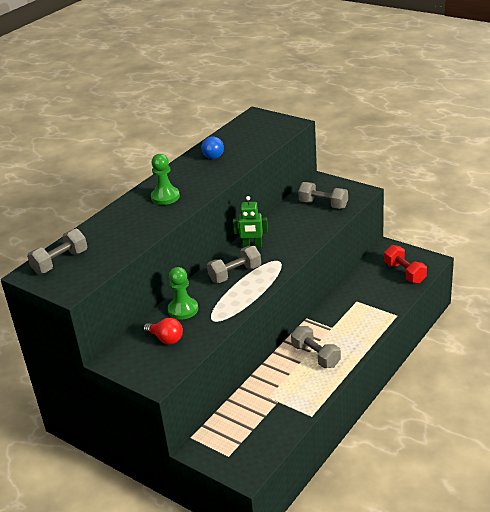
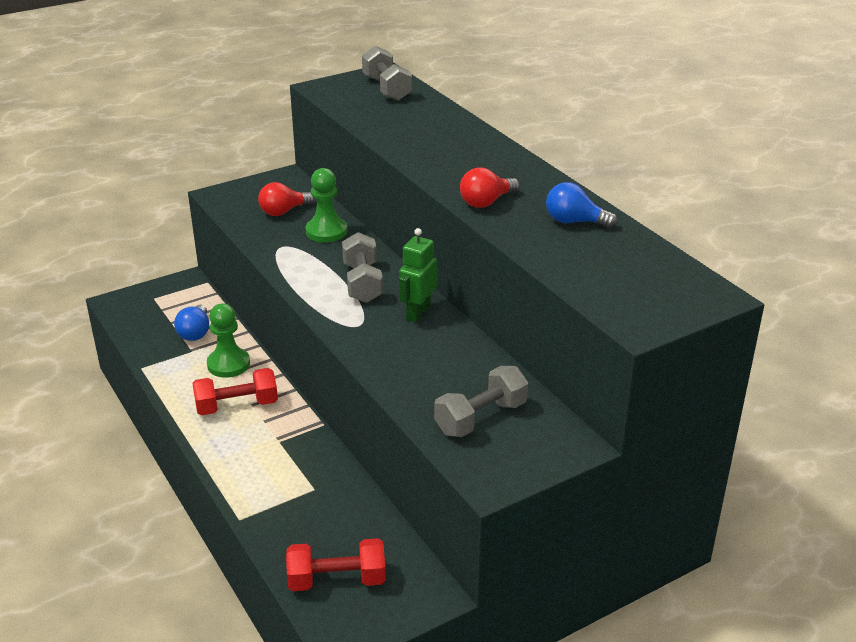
camera: 110 degrees right, 0 degrees up
green pawn [151,154,180,205] -> green pawn moved to [207,303,250,378]
grey dumbbell [291,326,341,368] -> red dumbbell [192,368,278,415]
none -> blue light bulb [174,304,209,341]
none -> red light bulb [460,167,520,208]

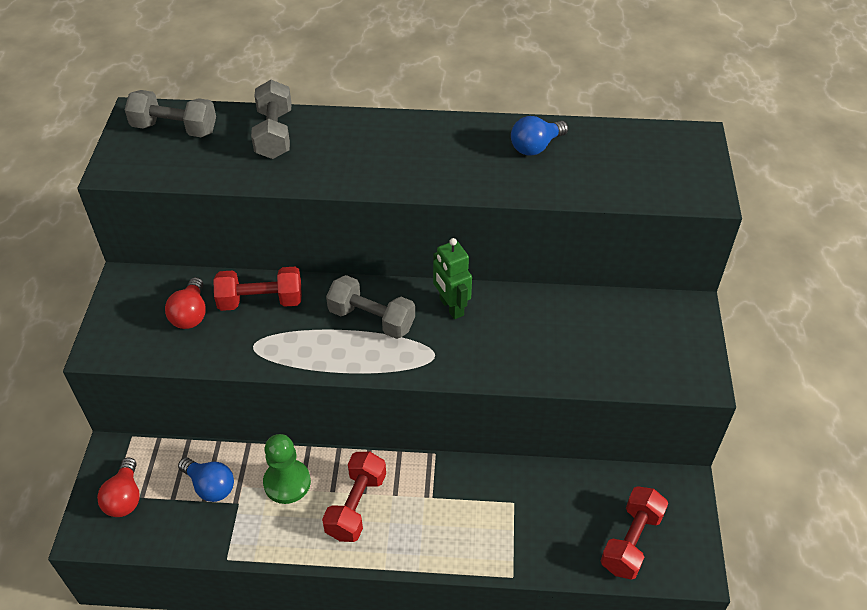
camera: 55 degrees left, 15 degrees up
green pawn [306,168,347,243] -> red dumbbell [213,267,302,311]
grey dumbbell [434,366,528,437] -> grey dumbbell moved to [251,80,292,159]
red light bulb [460,167,520,208] -> red light bulb moved to [97,457,140,517]

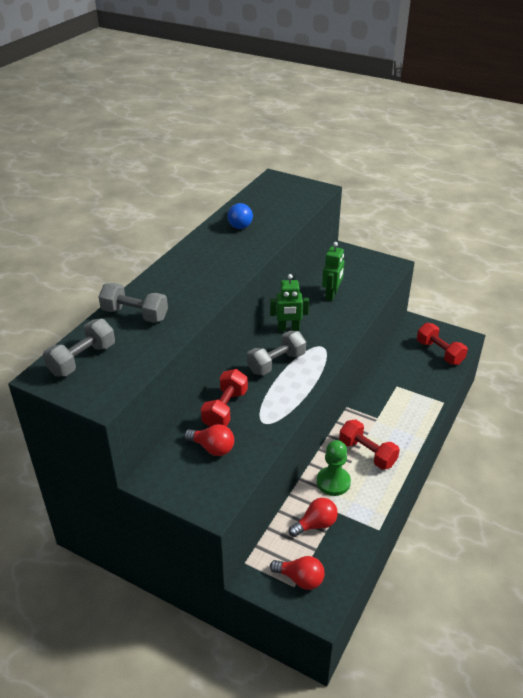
camera: 65 degrees left, 10 degrees down
blue light bulb [178,457,234,502] -> red light bulb [289,498,338,537]
none -> green robot [322,242,345,301]

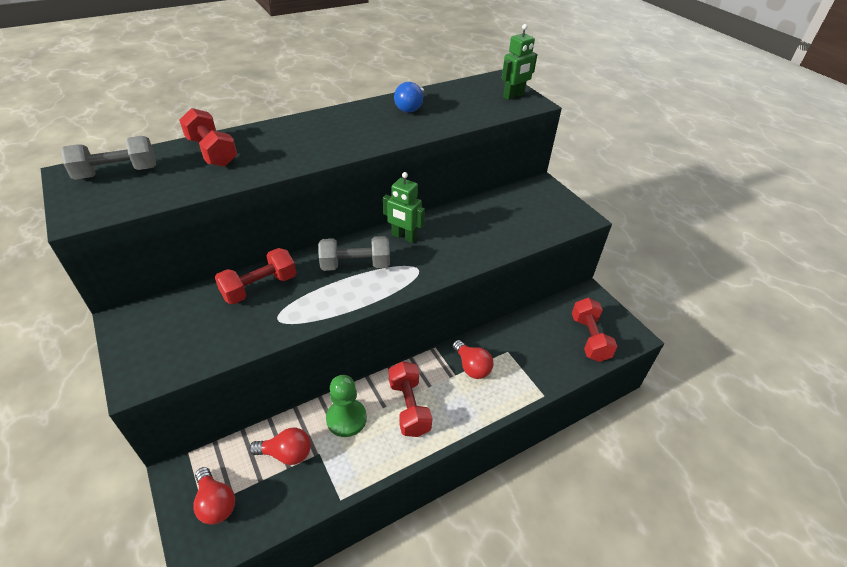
camera: 30 degrees right, 5 degrees up
grey dumbbell [98,283,168,323] -> red dumbbell [179,108,237,167]
red light bulb [184,424,234,456] -> red light bulb moved to [452,340,493,379]
green robot [322,242,345,301] -> green robot moved to [502,24,537,100]

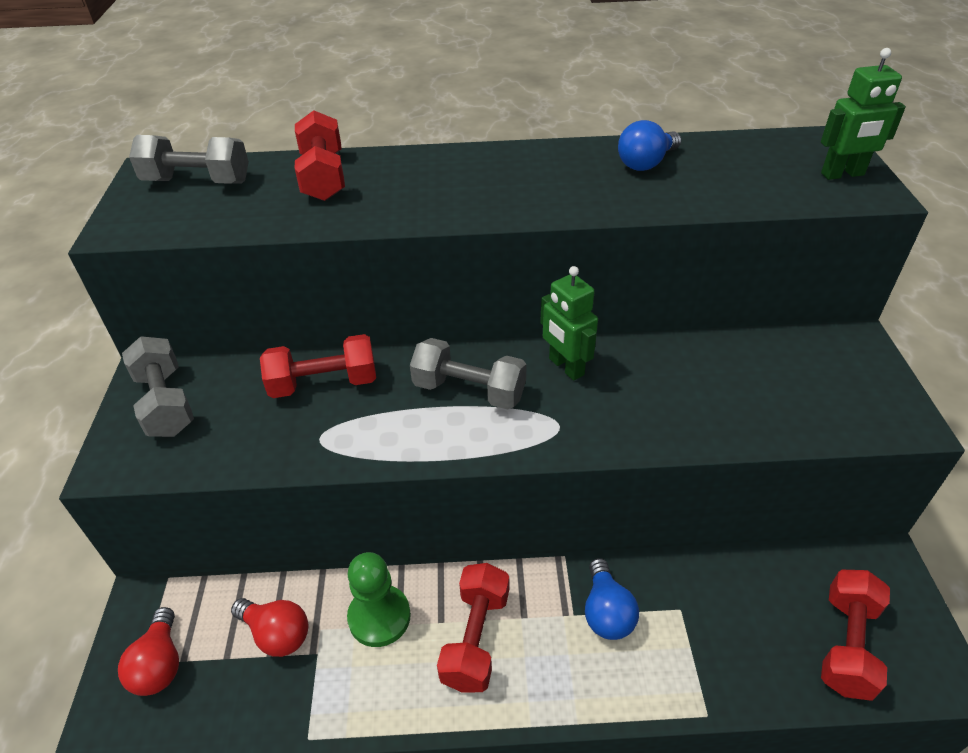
camera: 30 degrees right, 0 degrees up
red light bulb [452,340,493,379] -> blue light bulb [585,558,639,640]
none -> grey dumbbell [122,336,194,437]

